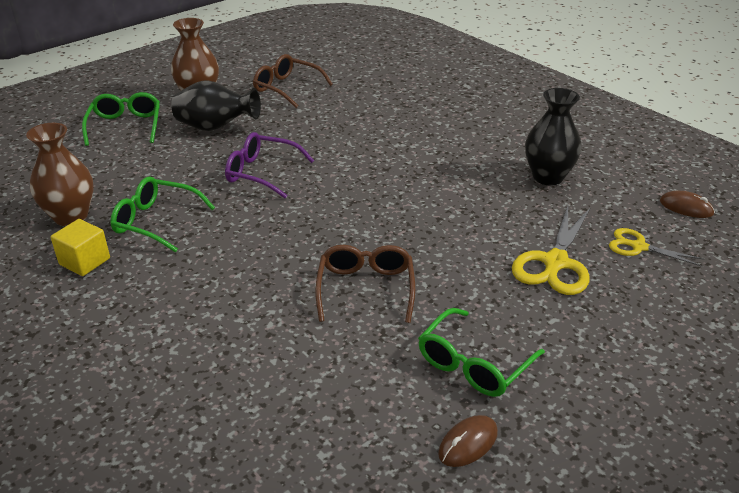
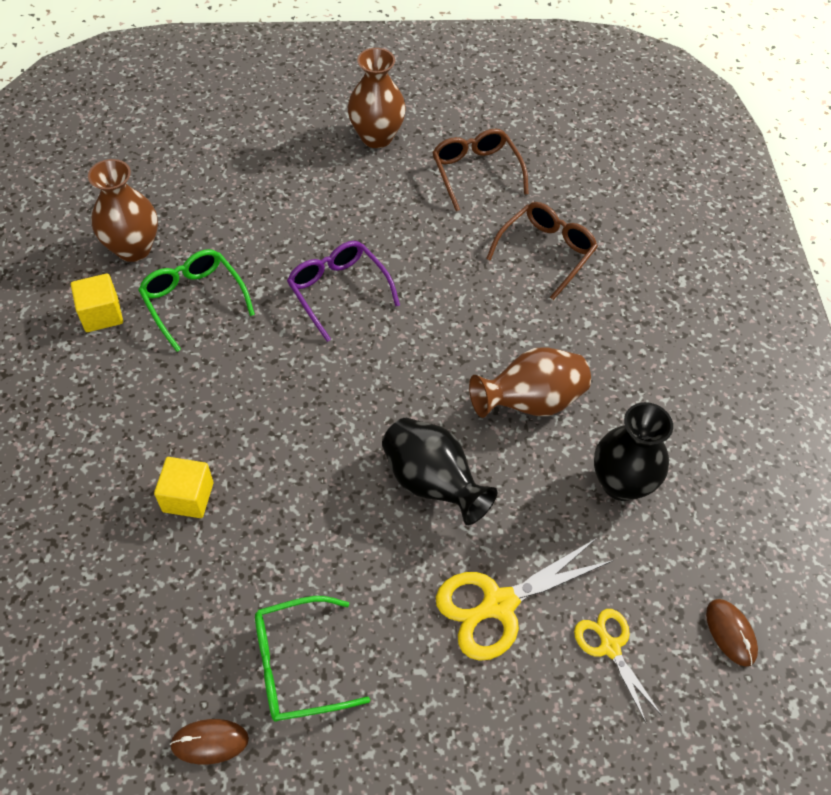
camera: 35 degrees right, 20 degrees up
green glasses [82,92,160,146] -> none
black vase [171,80,261,131] -> black vase moved to [382,418,497,525]
brown glasses [315,245,415,323] -> brown glasses moved to [486,202,598,300]
none -> yellow cube [154,457,214,518]
none -> brown vase [469,347,591,418]

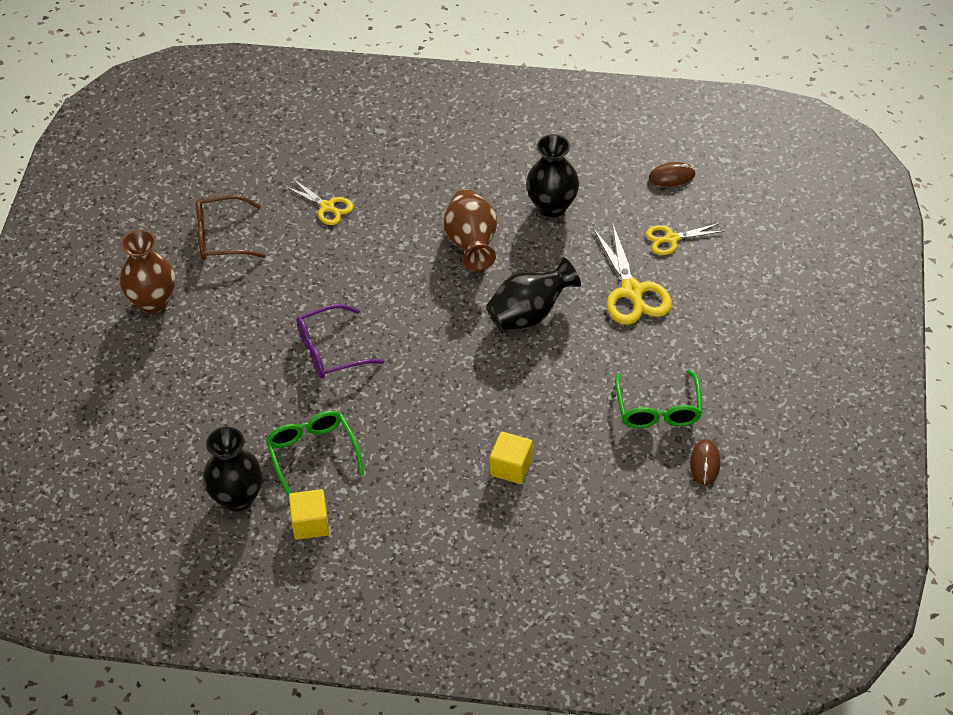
camera: 75 degrees left, 5 degrees down
brown vase [88,159,158,262] -> black vase [203,427,263,512]
green glasses [138,249,255,352] -> green glasses turned 90 degrees clockwise [266,411,364,496]
brown glasses [486,202,598,300] -> yellow scissors [285,179,353,225]

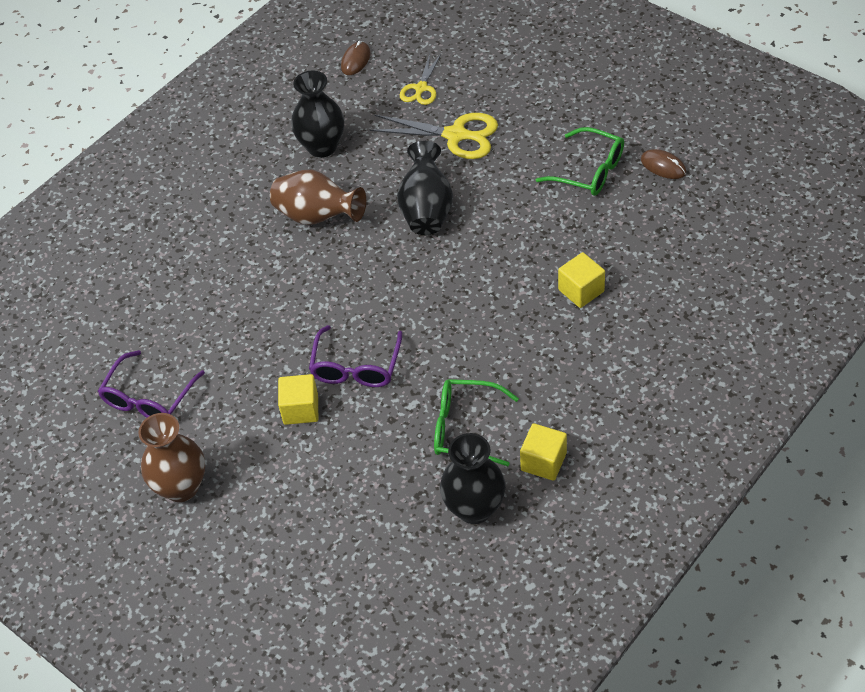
camera: 55 degrees left, 0 degrees up
brown glasses [196,195,266,260] -> purple glasses [98,350,205,418]
yellow scissors [285,179,353,225] -> none
none -> yellow cube [278,374,318,425]

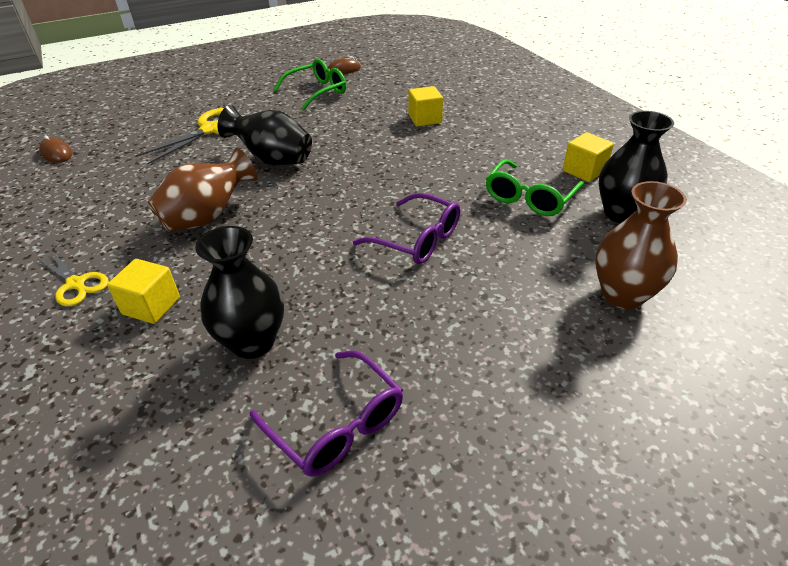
camera: 70 degrees left, 10 degrees down
brown vase [138,413,205,502] -> brown vase moved to [595,181,687,309]
yellow cube [278,374,318,425] -> yellow cube moved to [107,259,180,324]
black vase [291,70,344,158] -> black vase moved to [195,226,284,359]
yellow scissors [400,54,441,105] -> yellow scissors moved to [38,251,109,306]

